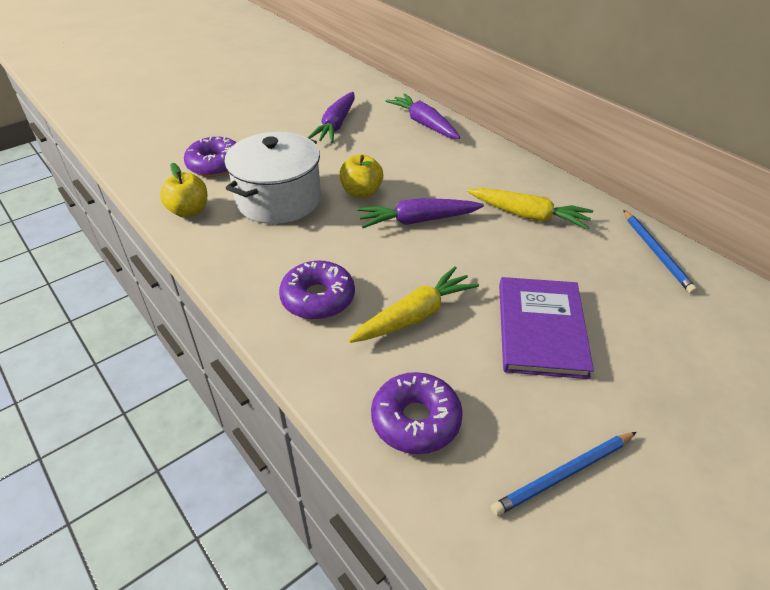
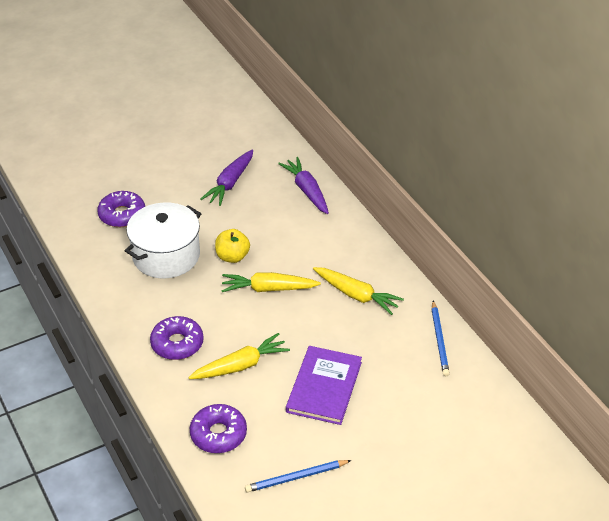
camera: 10 degrees right, 0 degrees up
yellow apple [160,163,207,218] -> none
purple carrot [357,198,484,228] -> yellow carrot [221,272,321,292]

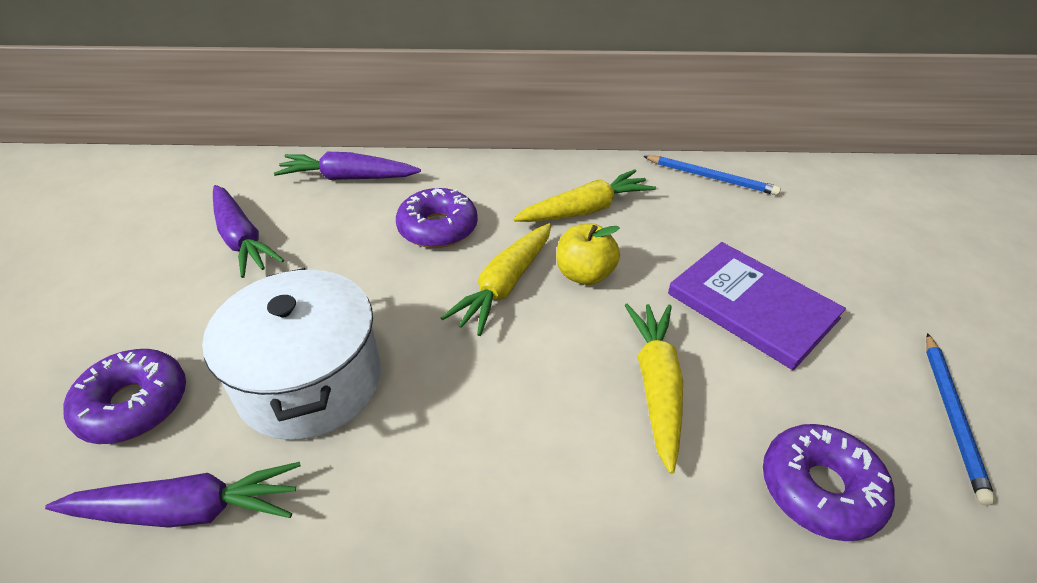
camera: 60 degrees left, 0 degrees up
purple donut [150,316,204,360] -> purple donut moved to [396,188,478,248]
yellow apple [215,229,250,263] -> yellow apple moved to [556,223,620,285]
none -> purple carrot [45,462,301,528]

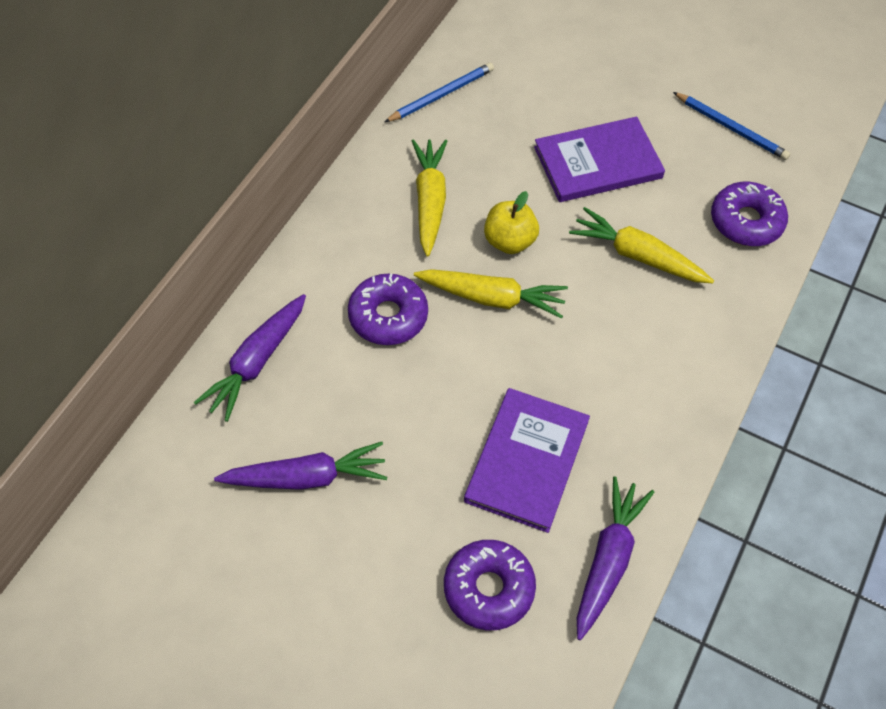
camera: 65 degrees left, 15 degrees up
white pot [202,268,381,440] -> purple book [464,388,590,533]
yellow carrot [441,223,551,336] -> yellow carrot turned 45 degrees counterclockwise [414,269,568,319]

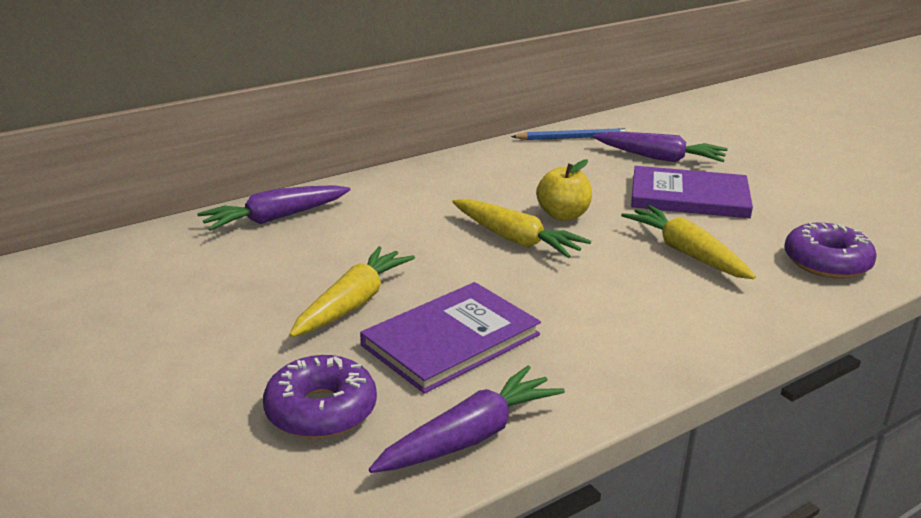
camera: 30 degrees right, 30 degrees down
purple carrot [214,442,387,490] -> purple carrot moved to [593,132,728,162]
purple donut [348,274,428,345] -> none
yellow carrot [412,139,447,257] -> yellow carrot moved to [289,246,415,337]
blue pencil [673,92,790,160] -> none

